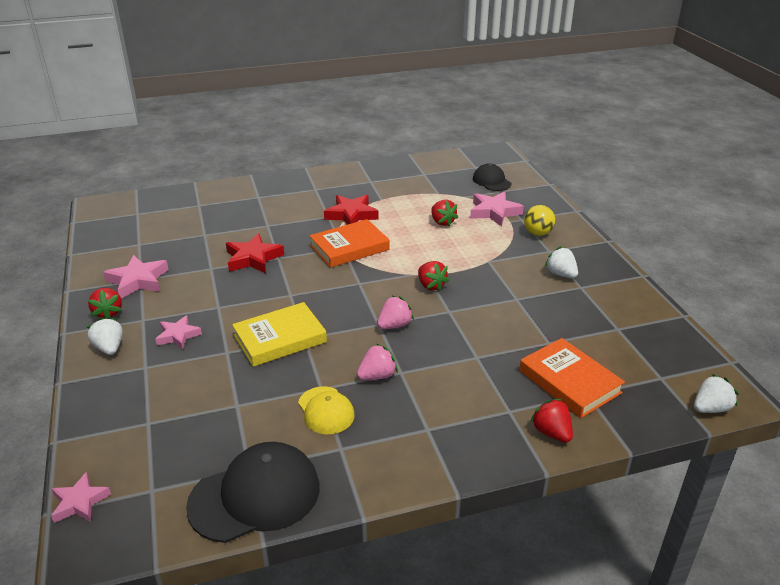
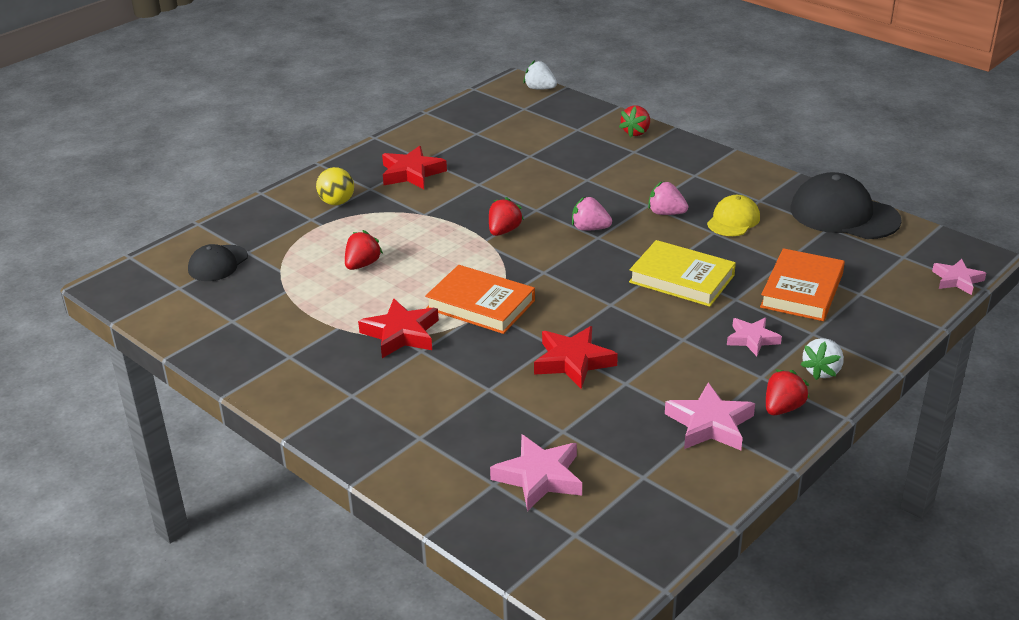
camera: 120 degrees left, 0 degrees up
pink star [470,191,524,226] -> pink star moved to [490,435,582,511]
orange book [519,338,625,418] -> orange book moved to [760,248,845,321]
white strawberry [545,246,578,278] -> red star [382,146,447,189]

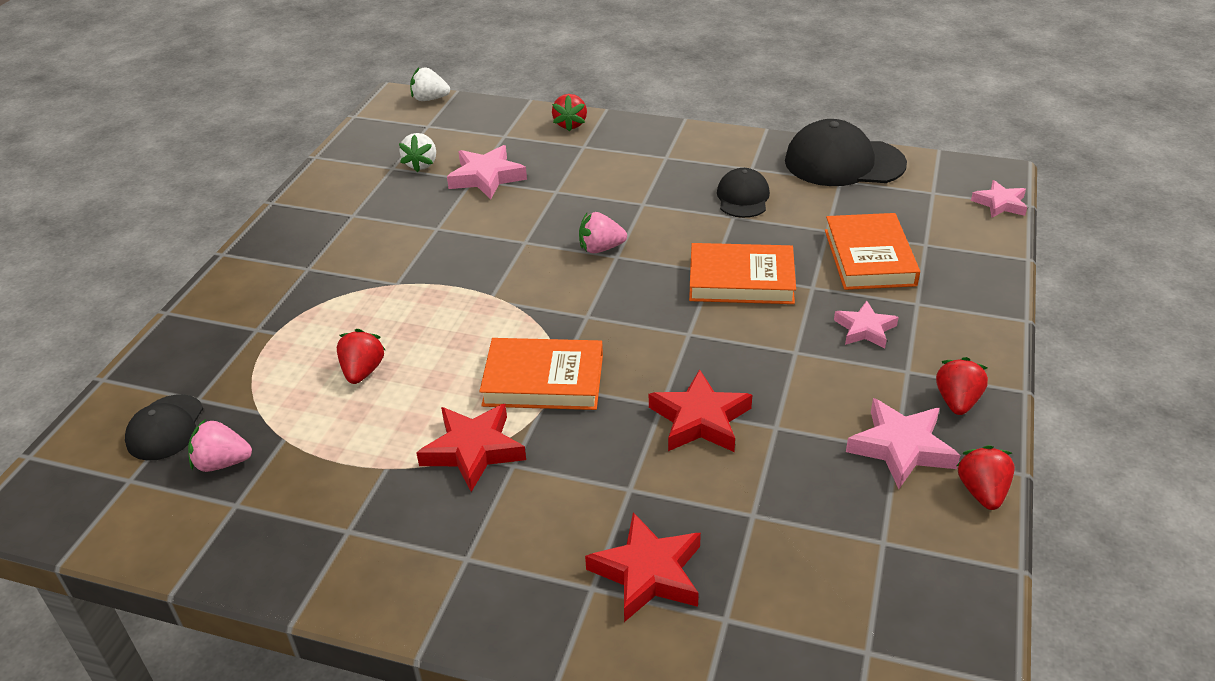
camera: 25 degrees left, 5 degrees up
yellow ball [316,167,354,205] -> none
red star [382,146,447,189] -> red star moved to [585,512,701,622]
red strawberry [489,197,524,236] -> red strawberry moved to [957,445,1015,510]
pink star [490,435,582,511] -> pink star moved to [447,145,527,199]
yellow book [629,240,736,307] -> orange book [689,243,796,304]
pink strawberry [648,181,688,215] -> pink strawberry moved to [188,419,252,472]
yellow cap [707,195,760,236] -> black cap [717,168,770,218]
white strawberry [801,338,844,380] -> white strawberry moved to [399,133,436,172]

